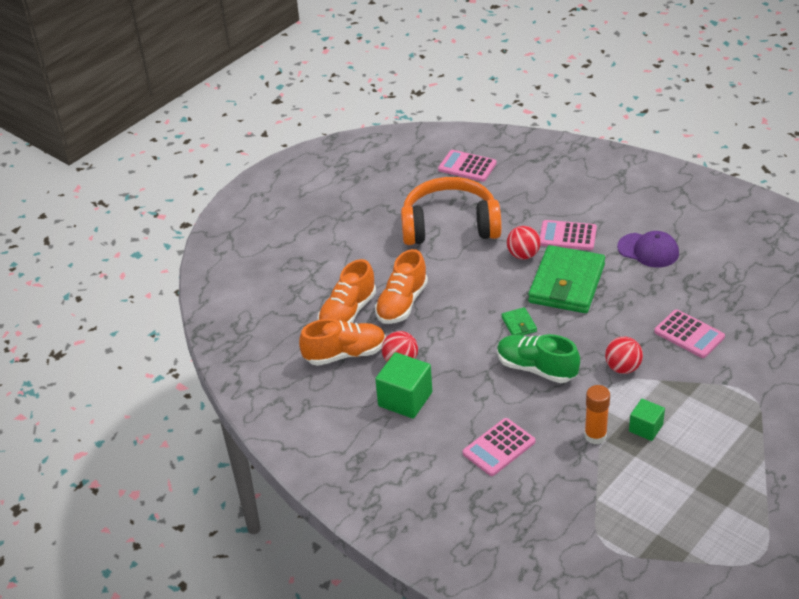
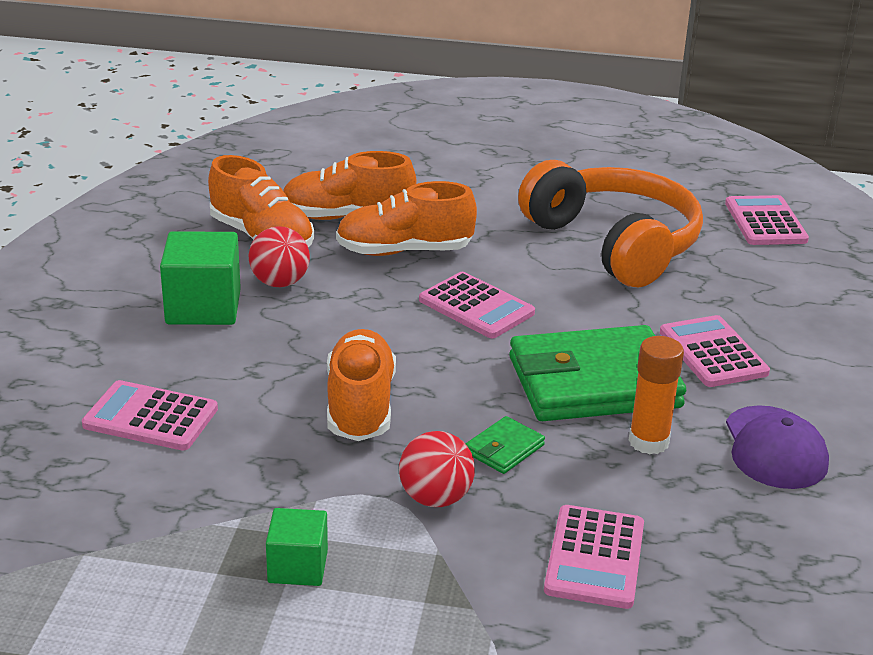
camera: 55 degrees right, 10 degrees down
green shoe [497,334,580,383] -> orange shoe [327,329,396,441]
green wallet [501,307,537,335] -> green wallet moved to [466,416,545,474]
red ball [507,226,541,259] -> none
orange glue stick [584,385,610,444] -> orange glue stick moved to [628,336,684,454]
none -> pink calculator [419,272,535,338]

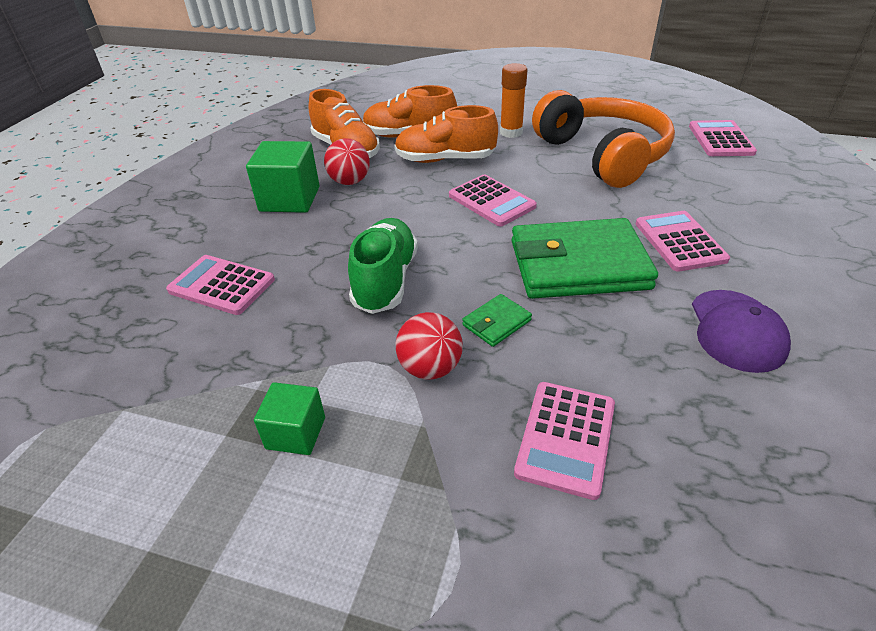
camera: 10 degrees right, 10 degrees up
orange shoe [327,329,396,441] -> green shoe [348,218,418,314]
orange glue stick [628,336,684,454] -> orange glue stick moved to [500,63,528,138]

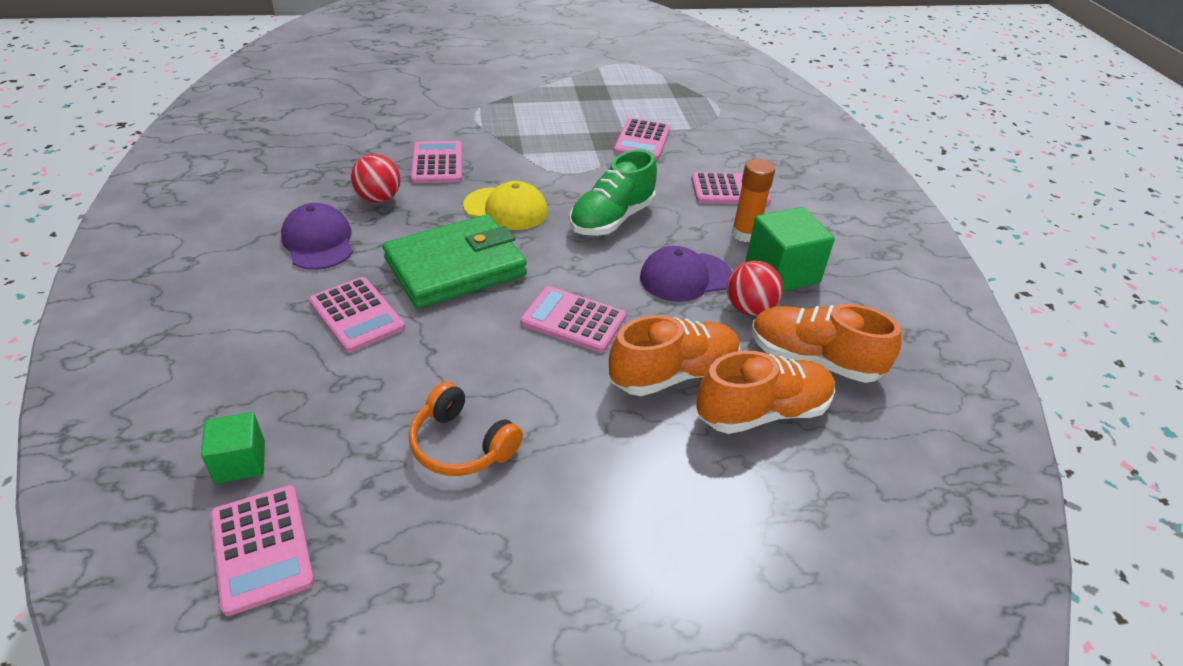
camera: 150 degrees right, 0 degrees up
green cube [254,382,325,455] -> green cube moved to [201,412,265,484]
green shoe [348,218,418,314] -> green shoe turned 60 degrees clockwise [570,149,657,236]
red ball [396,312,463,380] -> red ball moved to [351,154,400,203]
green wallet [462,294,532,347] -> yellow cap [463,181,548,230]
orange glue stick [500,63,528,138] -> orange glue stick moved to [732,159,775,242]
orange headphones [532,90,675,188] -> orange headphones [409,382,523,476], size x0.51
none -> pink calculator [614,118,670,160]
none -> purple cap [640,246,732,302]

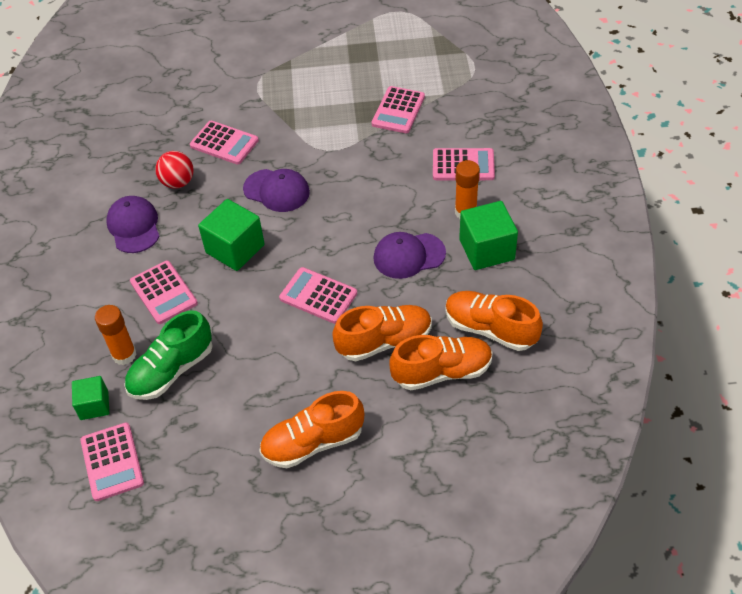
camera: 10 degrees right, 10 degrees up
green wallet [383,214,527,309] -> green cube [198,199,265,271]
orange headphones [409,382,523,476] -> none
pink calculator [411,141,462,183] -> pink calculator turned 120 degrees clockwise [190,121,259,165]
yellow cap [463,181,548,230] -> purple cap [243,169,310,212]
green shoe [570,149,657,236] -> green shoe moved to [124,310,213,400]
red ball [727,261,783,316] -> none
none -> orange glue stick [95,305,137,365]
none -> orange shoe [259,391,364,468]

